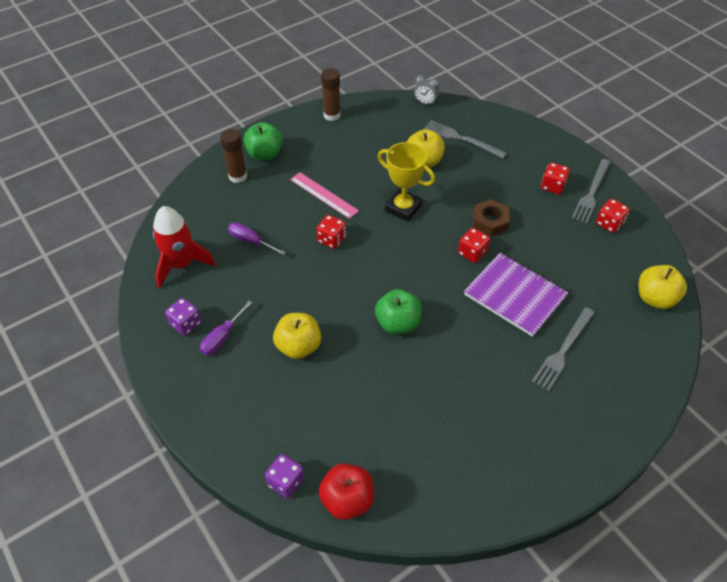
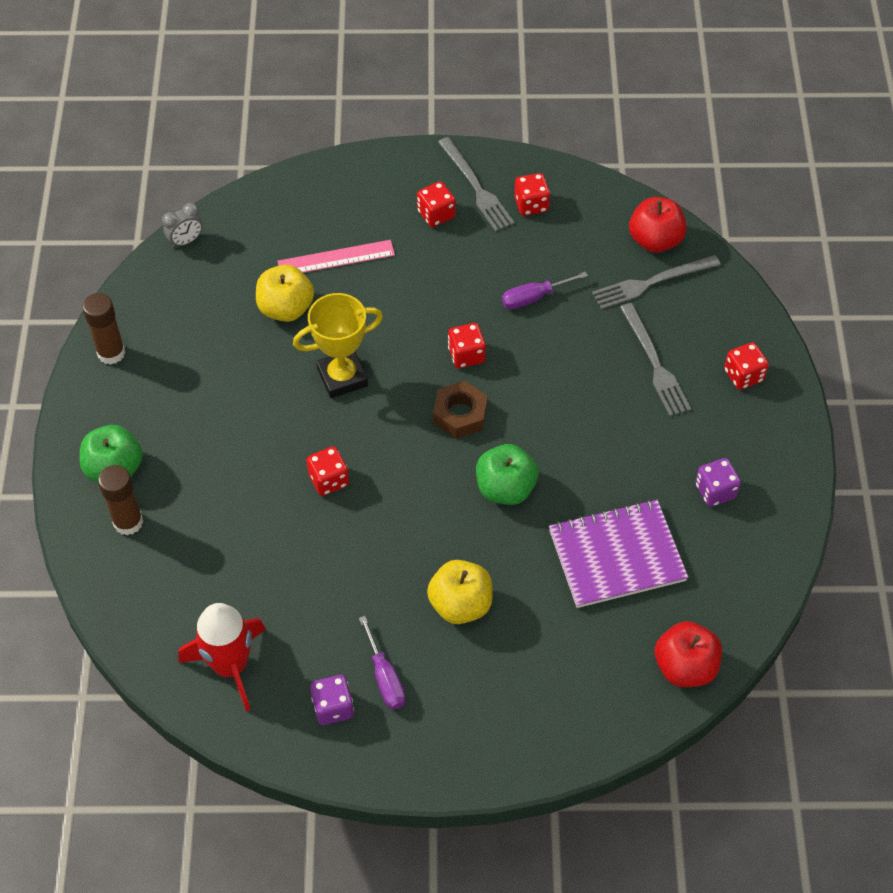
camera: 55 degrees left, 5 degrees up
purple screwdriver [228,222,286,255] -> purple screwdriver moved to [502,272,588,309]
purple dice [265,454,304,498] -> purple dice moved to [695,458,741,507]
pink ruler [290,172,359,219] -> pink ruler moved to [277,240,395,273]
grey fork [424,120,507,158] -> grey fork moved to [592,255,720,309]
purple notebook [464,253,568,337] -> purple notebook moved to [549,499,688,608]
brown nut [473,199,510,237] -> brown nut moved to [433,381,487,439]
yellow apple [639,265,687,309] -> red apple [629,197,686,253]
none -> red dice [724,342,769,390]

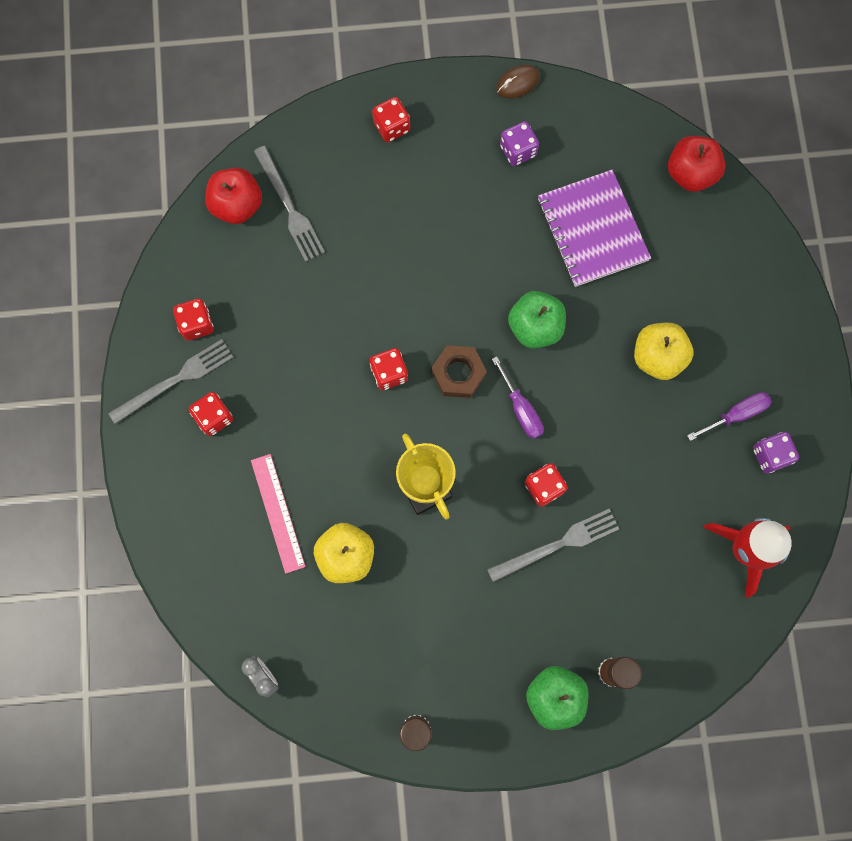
camera: 95 degrees left, 20 degrees up
purple screwdriver [502,272,588,309] -> purple screwdriver moved to [492,356,544,439]
grey fork [620,303,691,416] -> grey fork moved to [487,509,619,582]
none -> brown mouse [496,65,540,98]

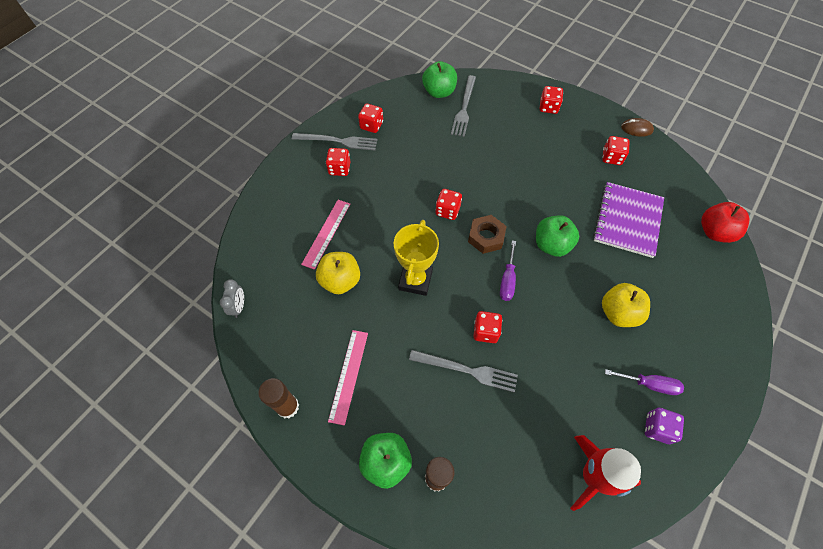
camera: 40 degrees right, 15 degrees down
red apple [205,168,262,224] -> green apple [422,61,457,98]
purple dice [500,121,539,166] -> red dice [602,136,630,165]
none -> pink ruler [328,330,368,426]

